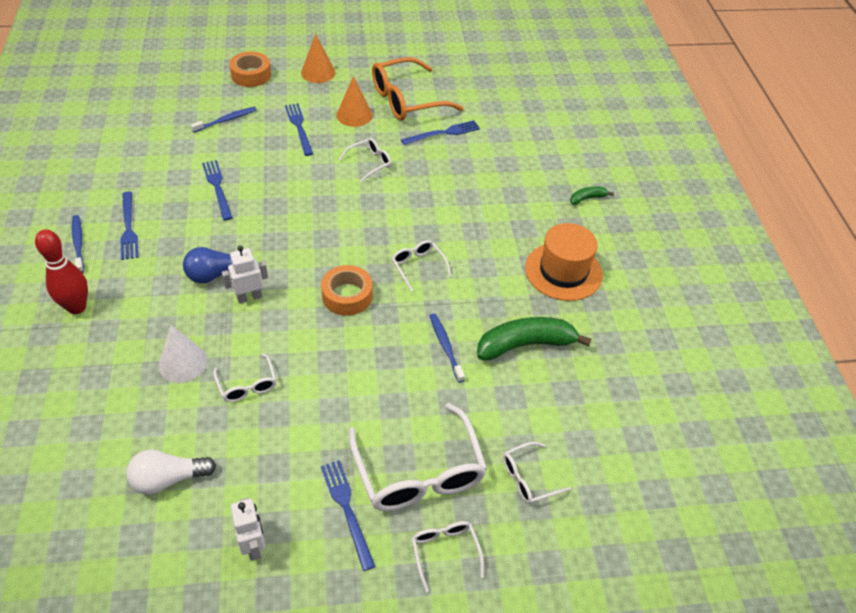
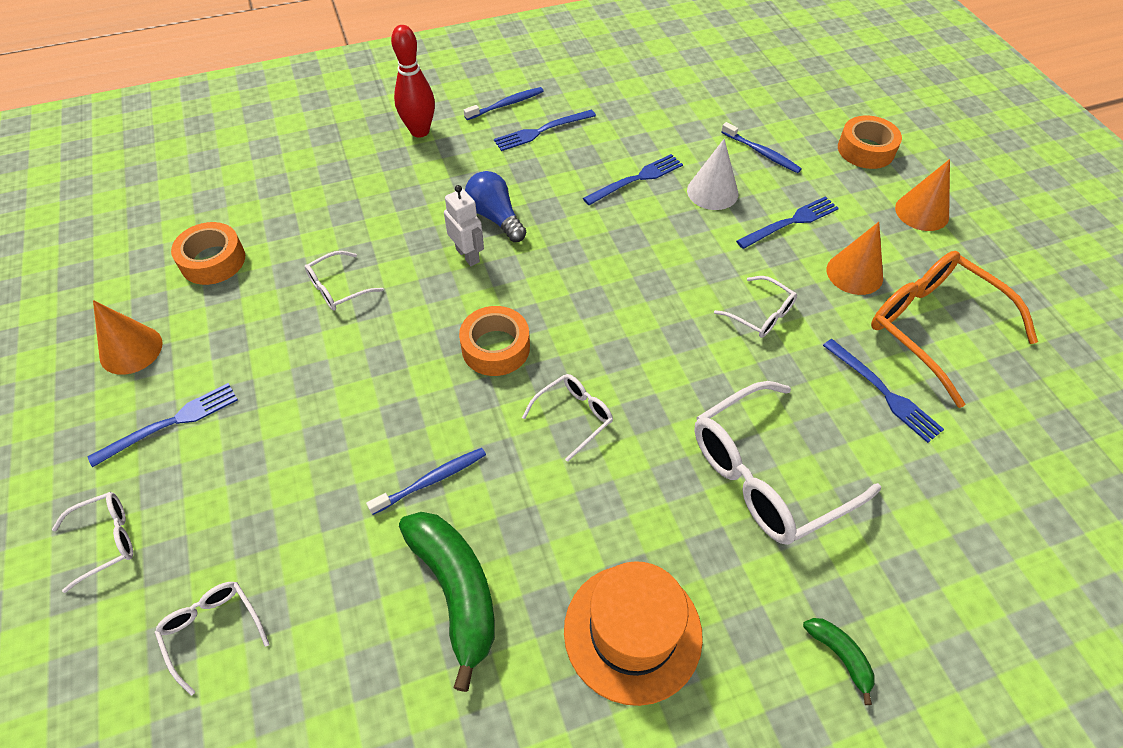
camera: 80 degrees right, 5 degrees up
white light bulb [126,449,216,495] -> orange tape [171,222,245,285]
white cone [159,325,208,383] -> white cone moved to [687,139,738,210]
white robot [231,498,265,561] -> orange cone [93,300,163,375]
white glasses [349,403,487,511] -> white glasses moved to [694,381,881,545]

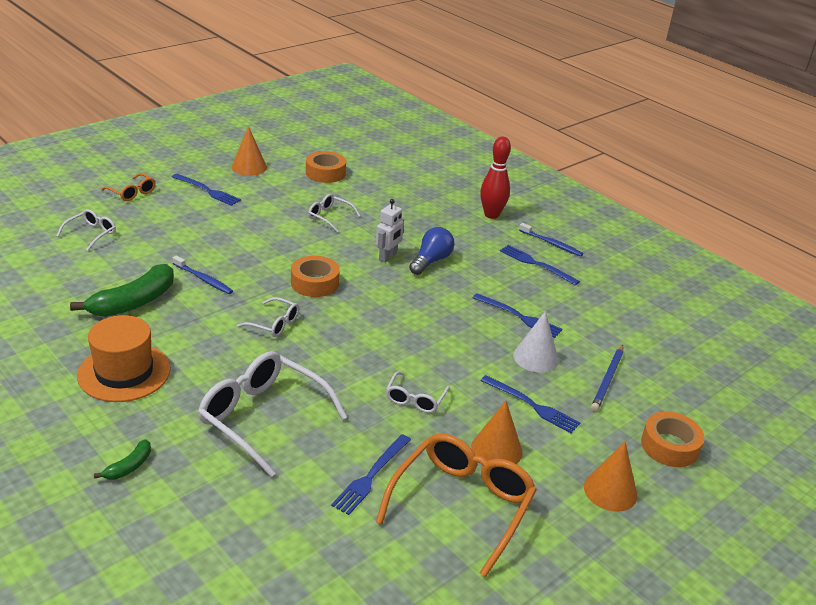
camera: 65 degrees right, 20 degrees down
white glasses [52,492,133,593] -> orange glasses [101,173,155,201]
blue toothbrush [721,122,802,173] -> blue pencil [591,345,623,412]

